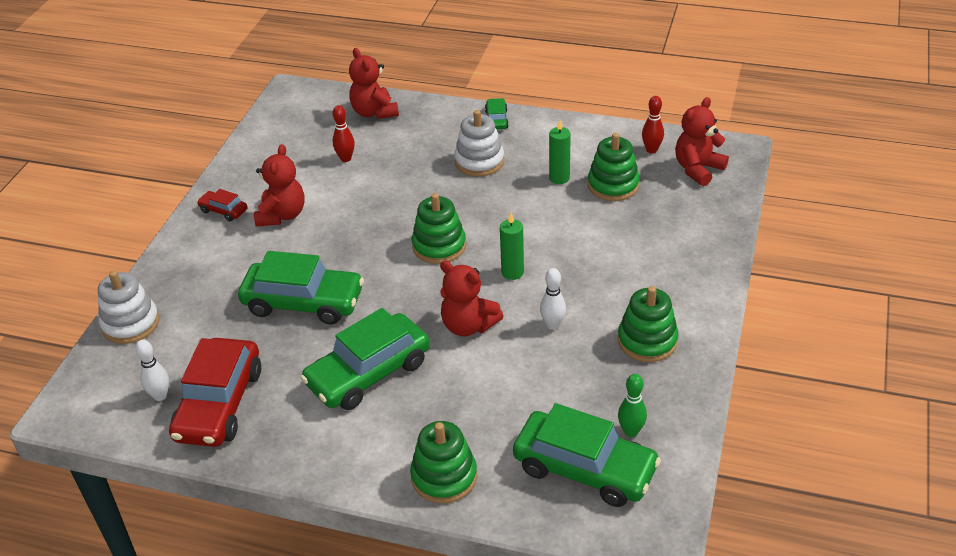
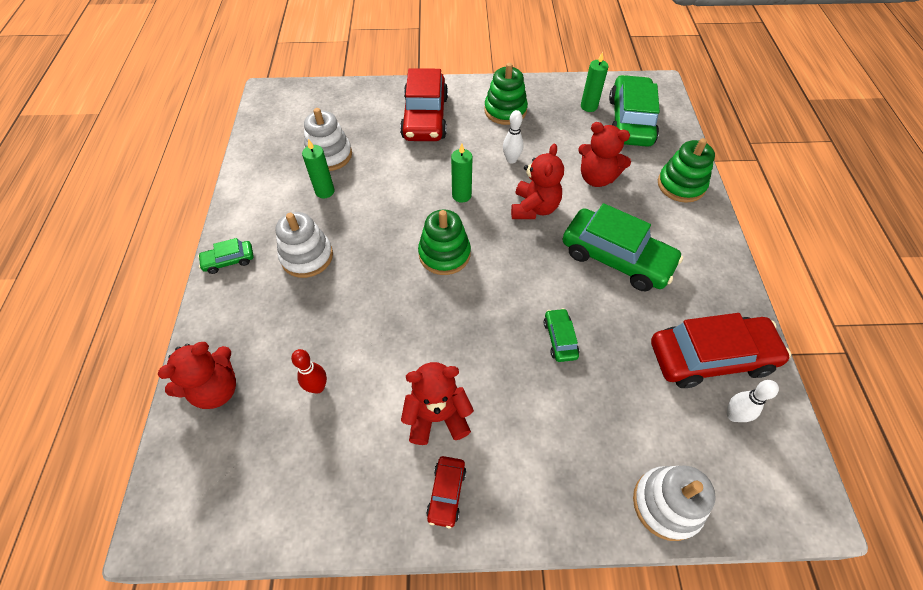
camera: 110 degrees left, 15 degrees up
green car [238,251,364,324] -> green car [544,308,579,362], size x0.46
green stacking toy [588,133,640,201] -> white stacking toy [304,108,352,171]
green bowling pin [618,374,647,437] -> green candle [581,52,608,112]
red bowling pin [642,96,664,153] -> none
red teddy bear [675,97,729,186] -> red teddy bear moved to [578,122,631,187]
none -> red car [400,68,448,141]

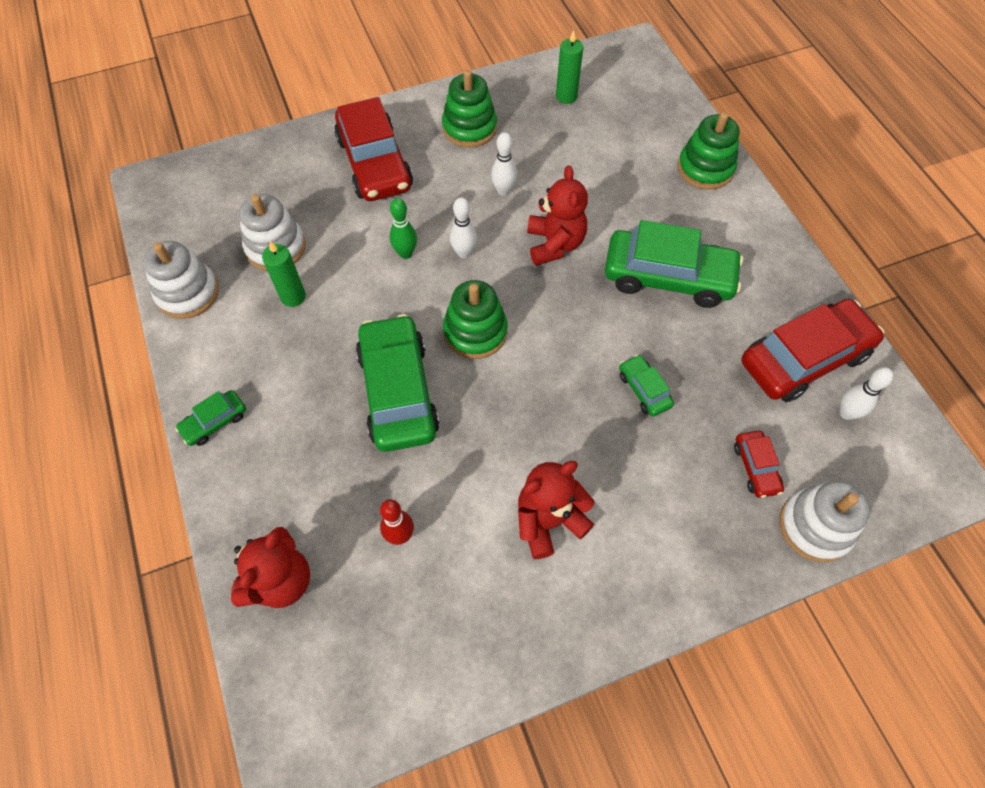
camera: 20 degrees left, 5 degrees up
white stacking toy [276,212,333,278] -> white stacking toy moved to [143,241,219,319]
red car [426,456,466,528] -> red car moved to [734,431,784,498]
green candle [451,144,473,203] -> white bowling pin [450,197,477,258]
red teddy bear [578,122,631,187] -> none
green car [609,75,660,147] -> green car moved to [356,314,440,452]
none -> green bowling pin [390,198,417,259]

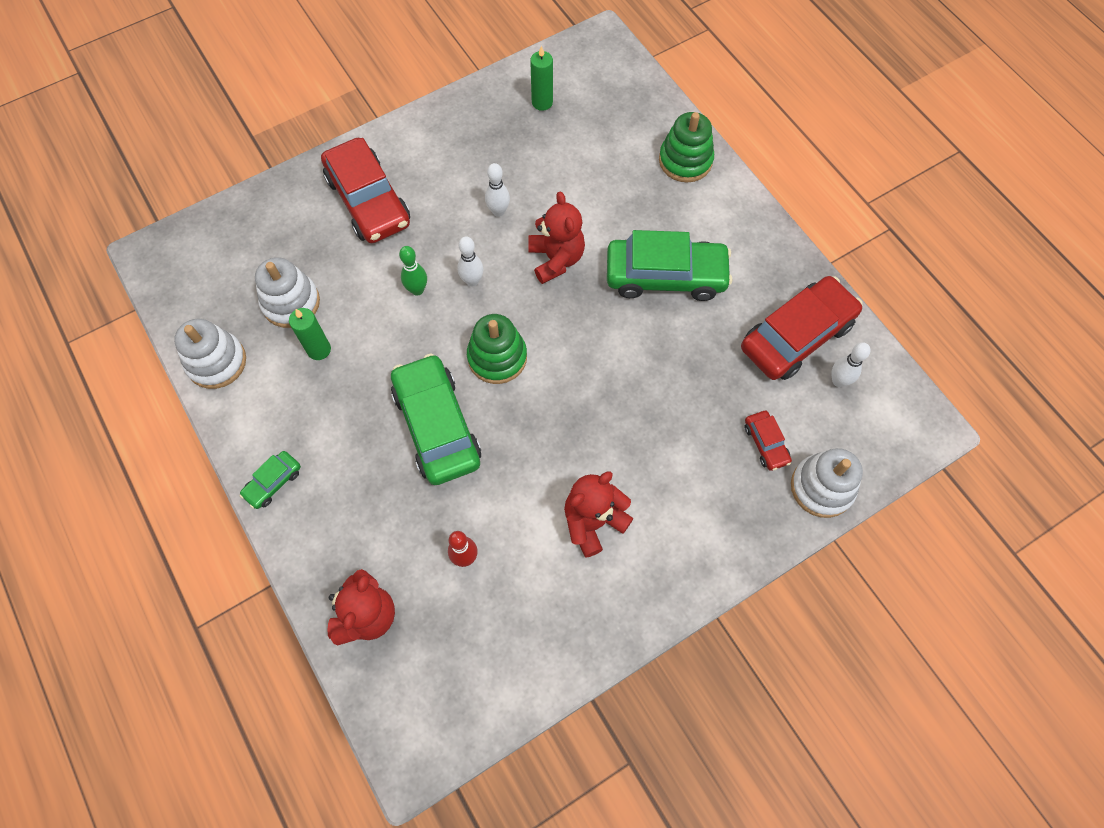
camera: 10 degrees left, 5 degrees up
green stacking toy [442,70,497,148] -> none
green car [619,354,674,416] -> none

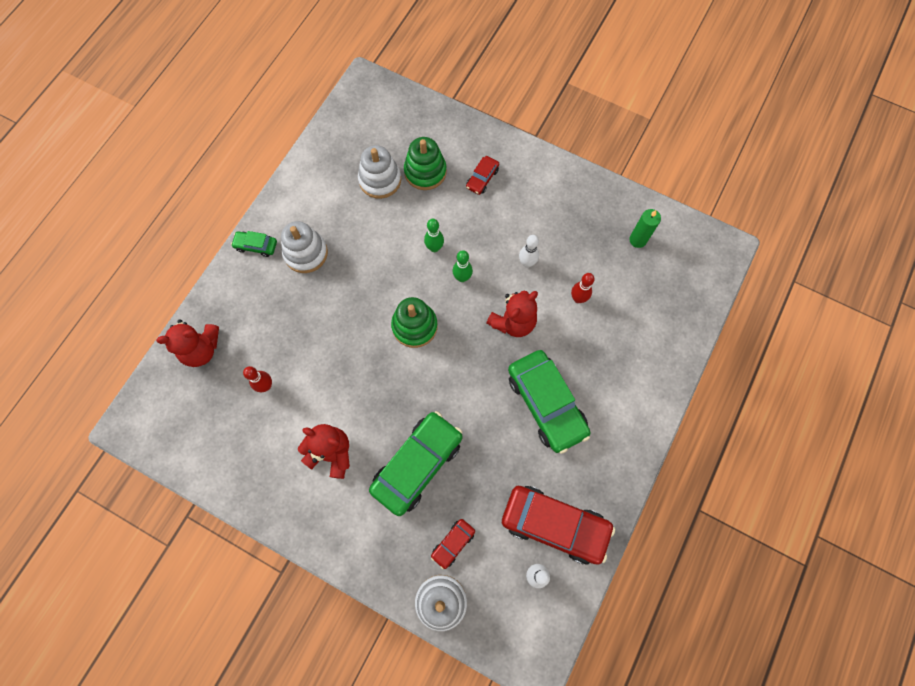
camera: 60 degrees right, 5 degrees up
white stacking toy [174,319,246,389] -> white stacking toy moved to [281,221,328,273]
green candle [289,308,331,360] -> none
red car [321,138,410,243] -> red car [466,156,499,195], size x0.46
green car [391,354,481,485] -> green car moved to [369,411,462,516]
white bowling pin [457,236,483,287] -> green bowling pin [452,250,473,282]
green stacking toy [659,112,714,182] -> green stacking toy moved to [404,137,447,190]
none -> red bowling pin [571,273,595,303]

